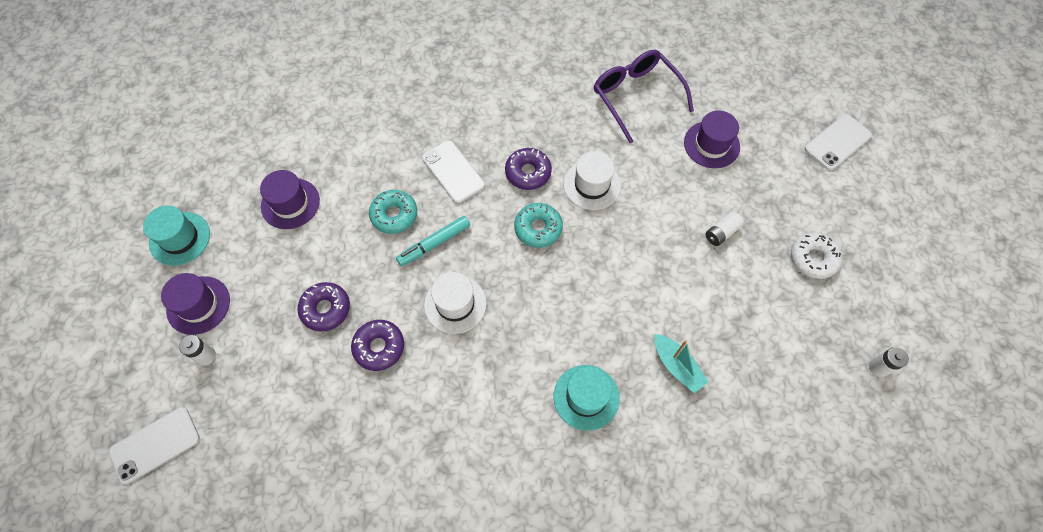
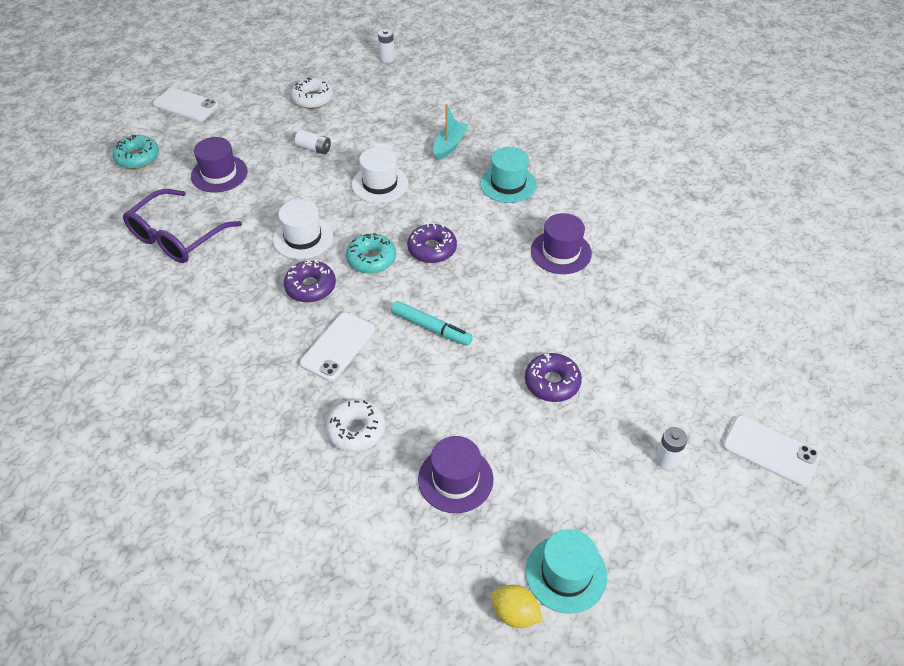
camera: 115 degrees left, 15 degrees down
purple hat [161,273,230,335] -> purple hat moved to [531,213,592,274]
purple donut [351,320,404,371] -> purple donut moved to [407,223,457,263]
turquoise donut [369,190,417,234] -> turquoise donut moved to [112,135,159,169]
white hat [424,272,487,334] -> white hat moved to [352,147,408,203]
none -> white donut [326,399,385,452]
none -> yellow lemon [491,585,543,628]

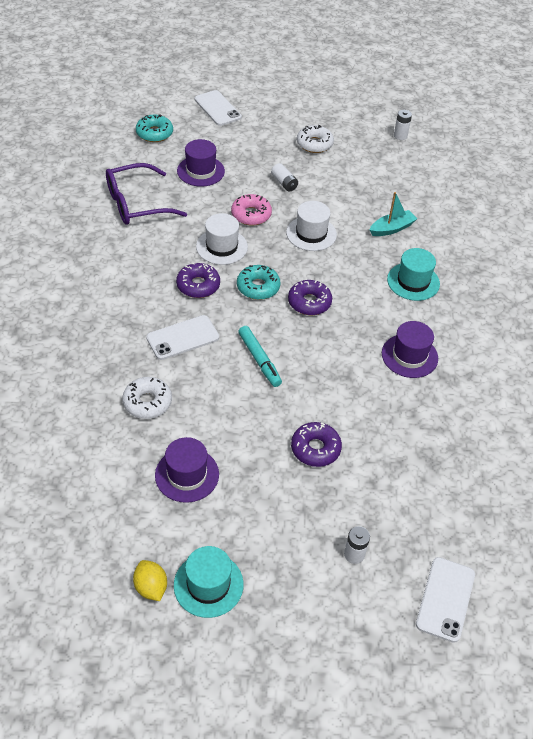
camera: 30 degrees right, 0 degrees up
white phone [723,416,820,487] -> white phone turned 45 degrees clockwise [416,557,475,643]
none -> pink donut [231,194,272,226]

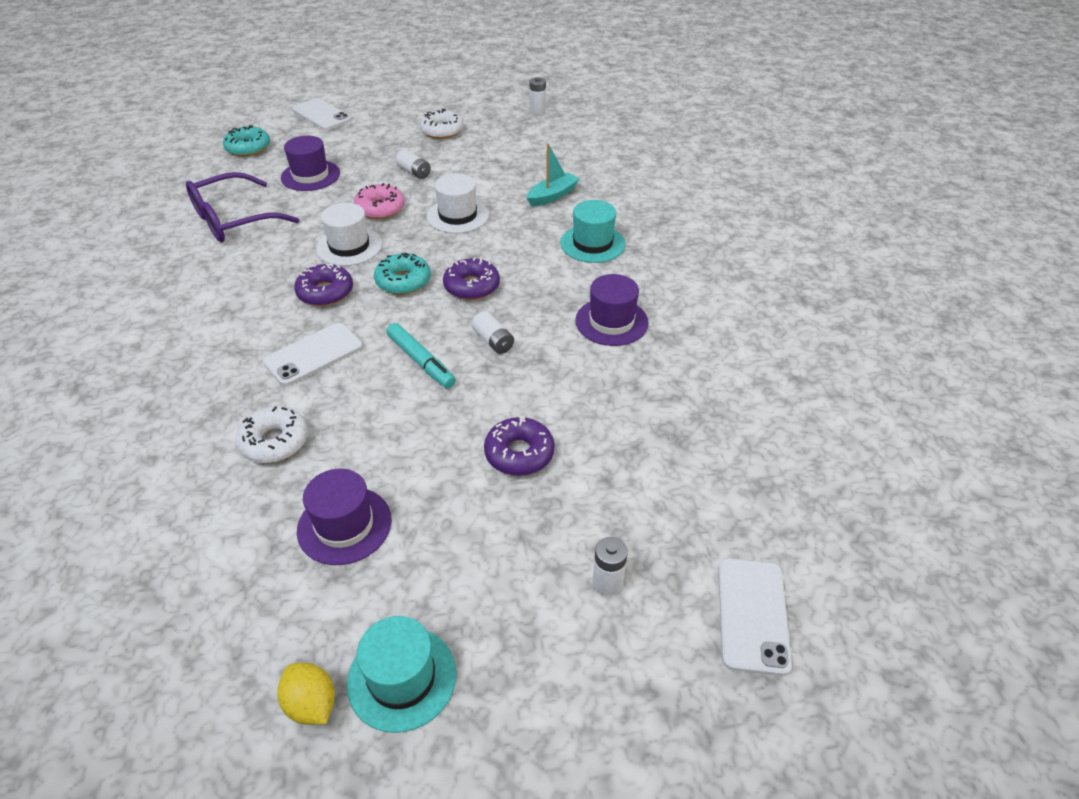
camera: 10 degrees left, 5 degrees down
none -> white battery [472,311,514,354]

